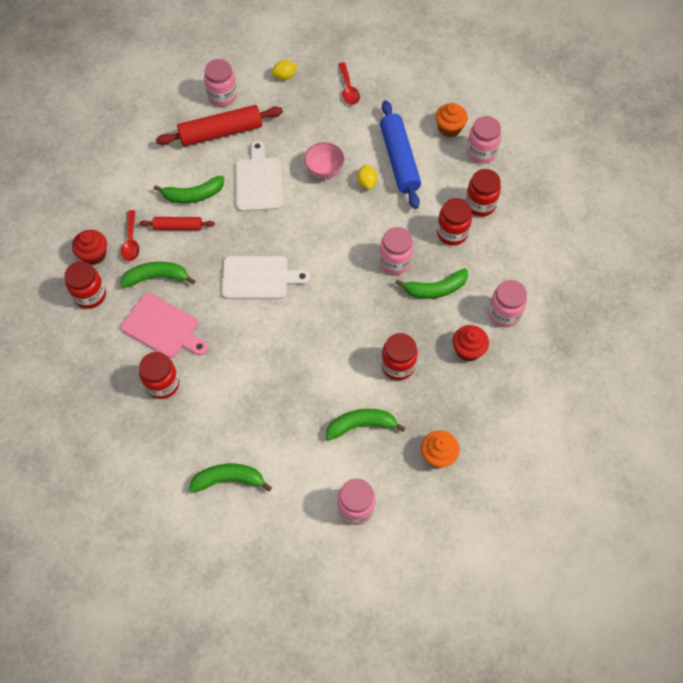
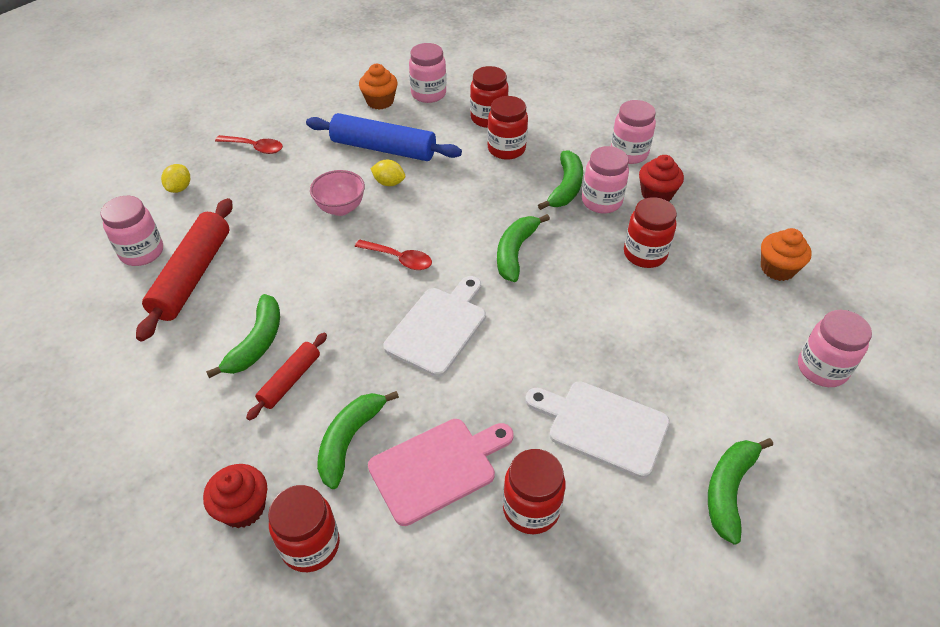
camera: 60 degrees left, 15 degrees down
red spoon [121,210,139,261] -> red spoon moved to [355,239,432,270]
white cutting board [236,141,283,212] -> white cutting board moved to [525,381,670,478]
green banana [326,409,405,440] -> green banana moved to [497,214,550,282]
pink jar [379,227,414,275] -> pink jar moved to [582,146,629,213]

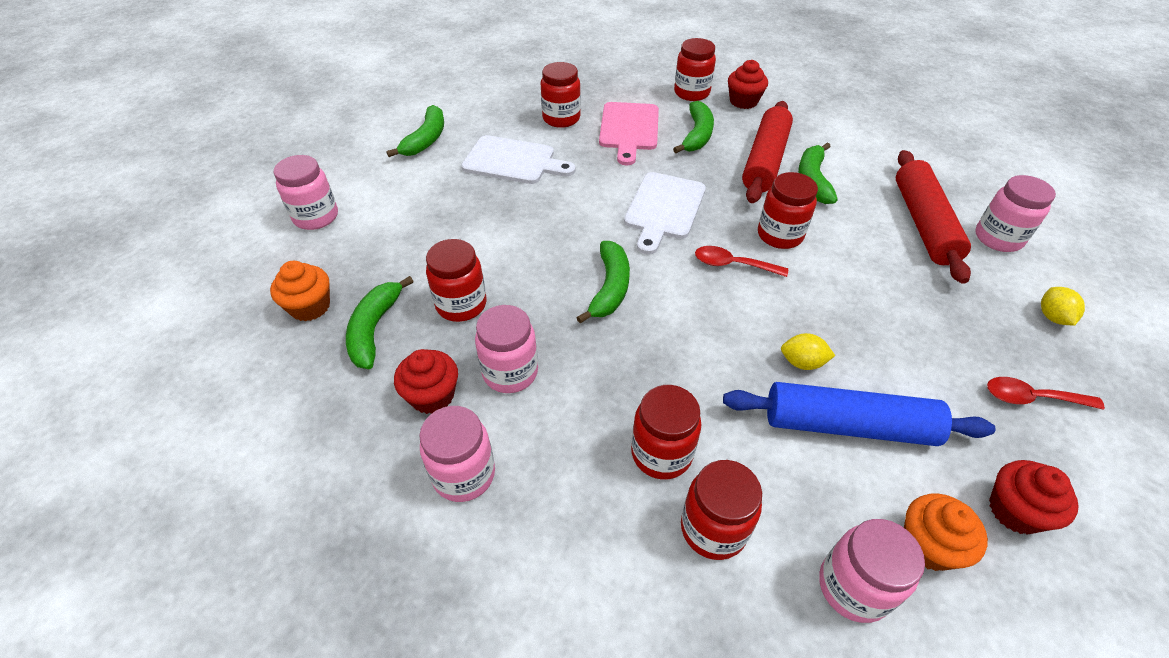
camera: 170 degrees right, 0 degrees up
red rolling pin [246,333,327,420] -> red rolling pin [742,101,793,203], size x1.81
pink bowl [310,170,365,216] -> none
pink cutting board [368,419,514,526] -> pink cutting board turned 45 degrees counterclockwise [599,102,659,165]
green banana [538,151,583,210] -> green banana moved to [346,276,414,369]
none -> red jar [758,172,818,249]
none -> red cupcake [989,460,1079,535]

